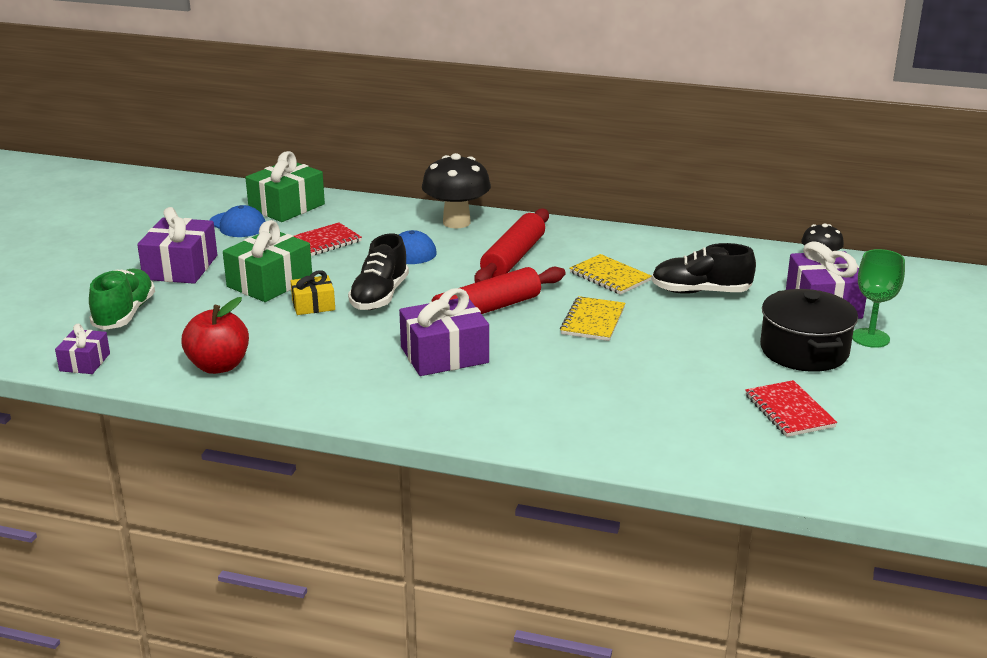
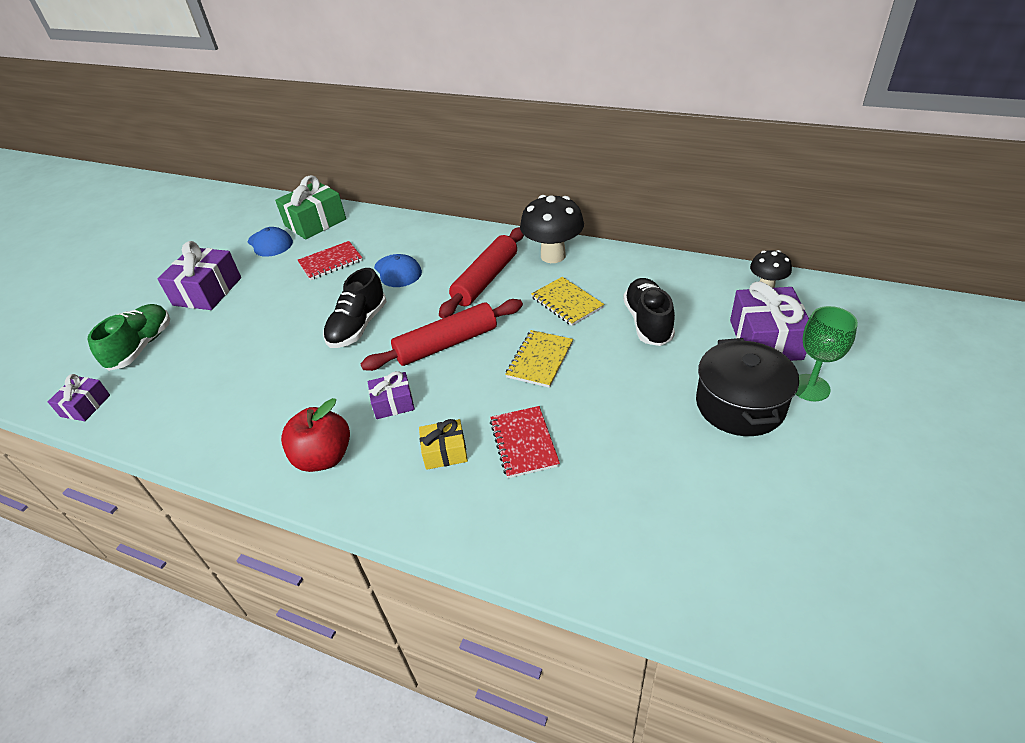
camera: 10 degrees right, 15 degrees up
red apple [181,297,249,374] -> red apple moved to [281,398,350,472]
green gift [223,220,312,302] -> none
yellow gift [291,270,335,315] -> yellow gift moved to [419,419,468,470]
purple gift [399,288,489,376] -> purple gift [368,371,415,419], size x0.57
black mushroom [422,153,491,228] -> black mushroom moved to [520,195,584,263]
black shoe [651,243,756,294] -> black shoe turned 75 degrees clockwise [623,278,675,346]
red notebook [745,380,837,437] -> red notebook moved to [490,406,560,478]

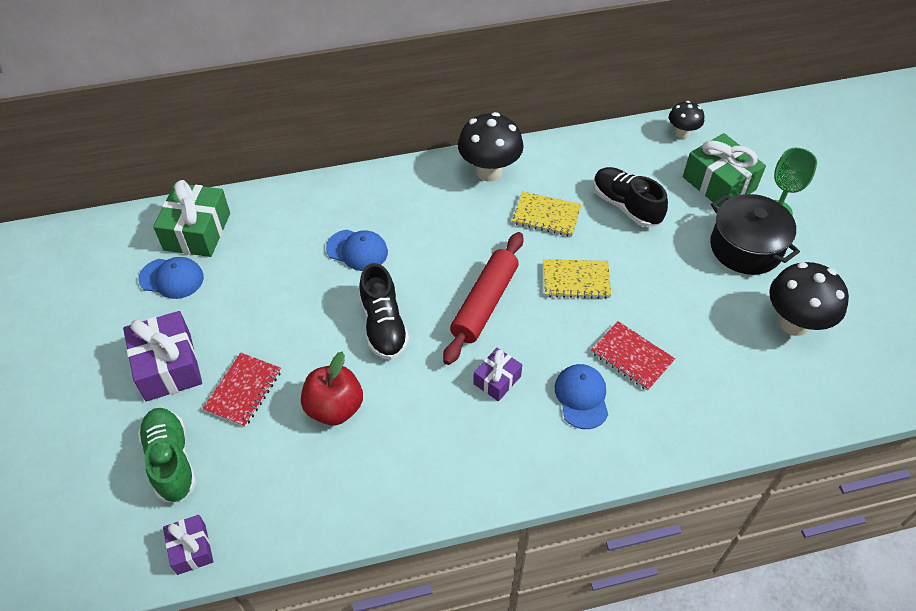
camera: 40 degrees left, 10 degrees up
red apple [281,398,350,472] -> red apple moved to [301,352,363,425]
red notebook [298,241,363,280] -> red notebook moved to [203,352,281,427]
yellow gift [419,419,468,470] -> blue cap [555,364,608,429]
red rolling pin [439,227,524,318] -> none
yellow notebook [505,330,573,388] -> yellow notebook turned 75 degrees counterclockwise [544,259,611,299]
purple gift [730,281,809,361] -> green gift [683,133,766,208]
none -> black mushroom [769,262,849,336]

